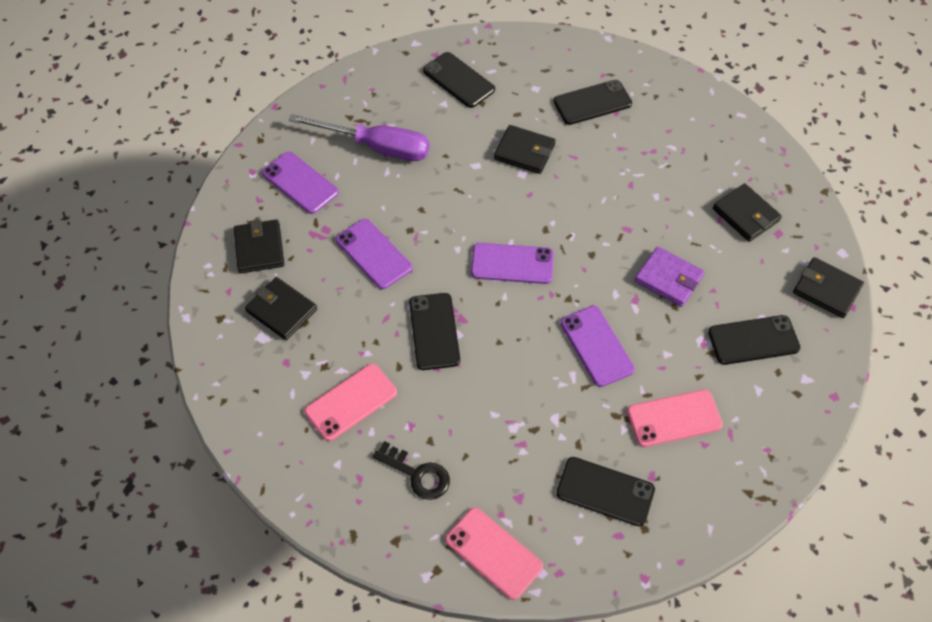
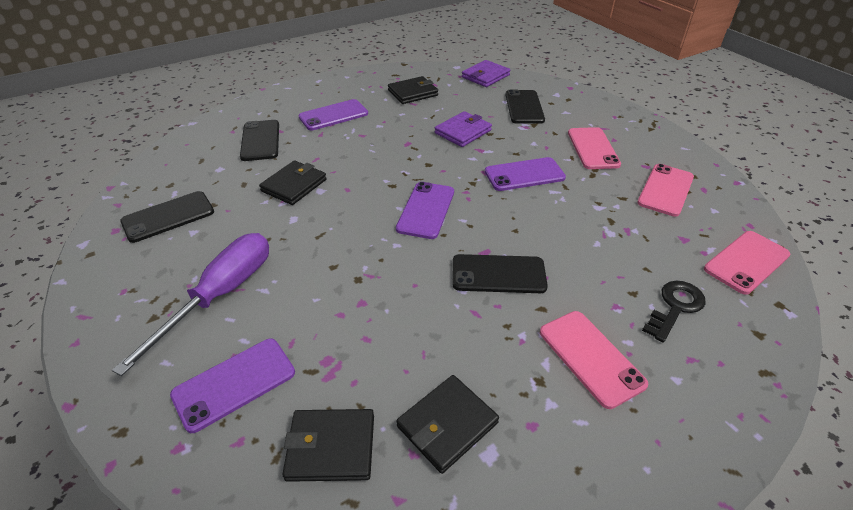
camera: 80 degrees left, 15 degrees down
purple phone [336,219,412,289] -> purple phone moved to [298,99,368,130]
black phone [556,457,655,526] -> pink phone [637,164,694,217]
black wallet [793,257,864,318] -> purple wallet [462,60,510,87]

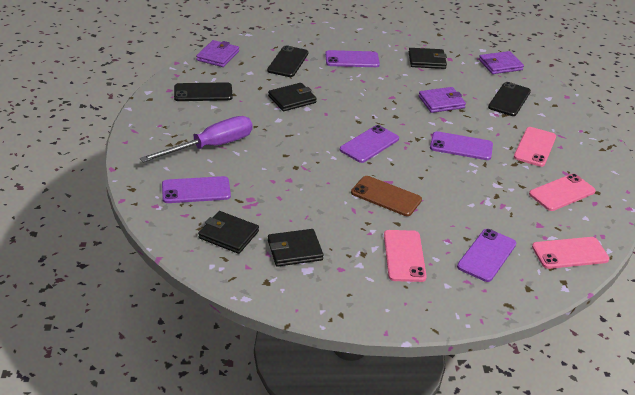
camera: 25 degrees right, 5 degrees down
black phone [452,254,548,293] -> brown phone [351,176,422,216]
black key [642,281,706,343] -> purple phone [457,229,516,282]
none -> purple wallet [196,40,239,67]

